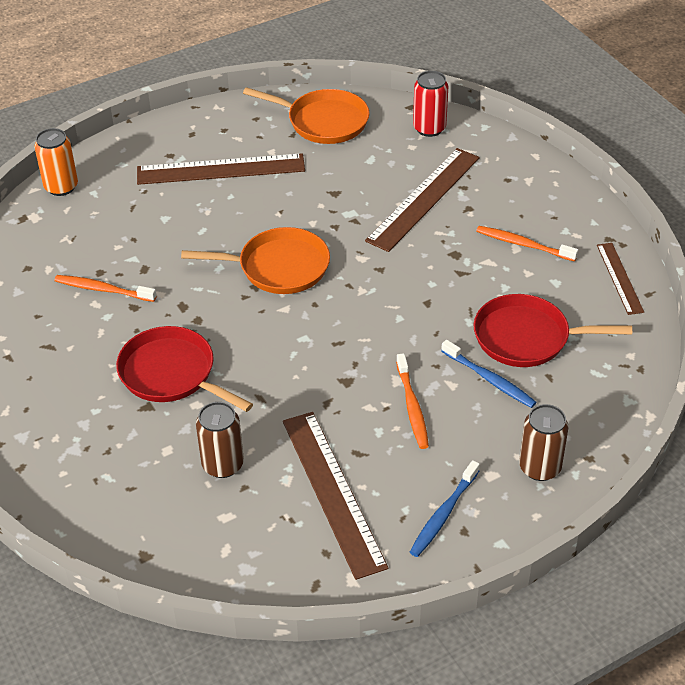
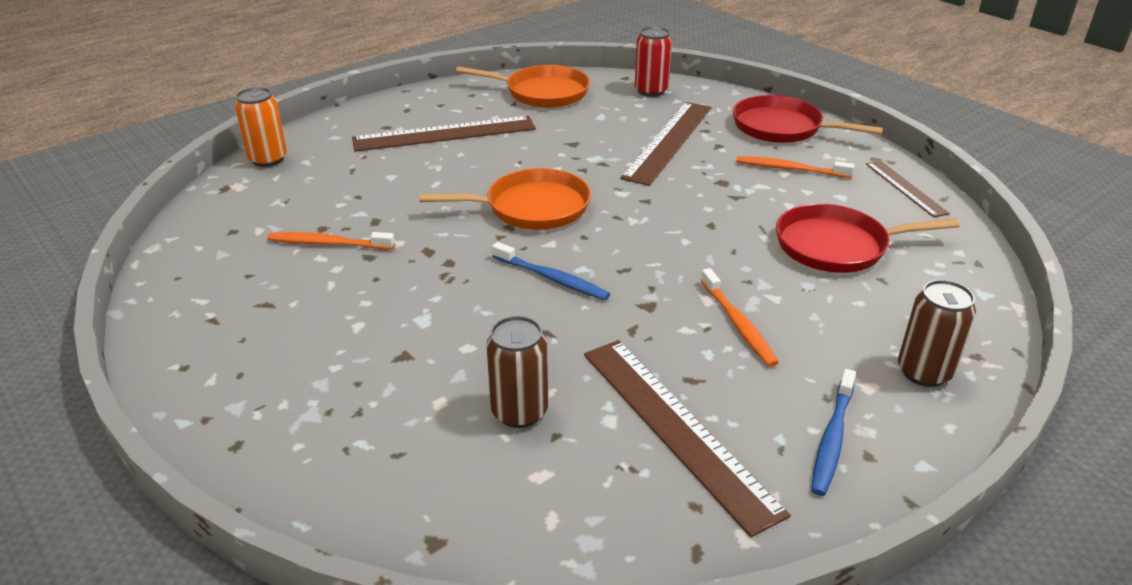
camera: 10 degrees left, 10 degrees down
red pan [116,326,253,412] -> red pan moved to [733,95,883,143]
blue toothbrush [441,340,537,408] -> blue toothbrush moved to [492,242,610,300]

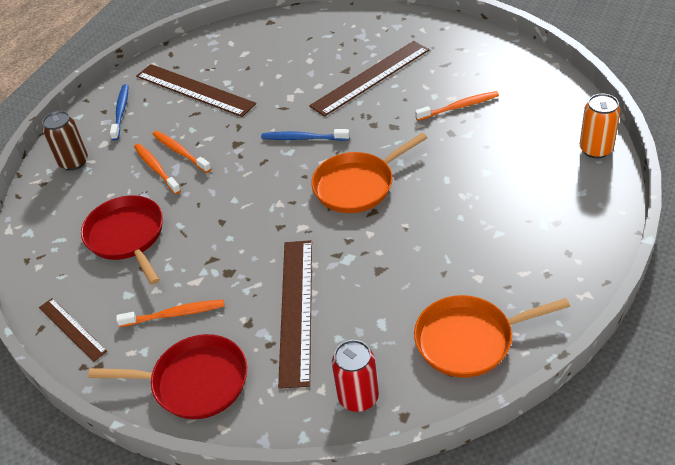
camera: 160 degrees right, 10 degrees up
brown ruler [352,116,536,152] -> brown ruler moved to [309,41,429,117]
brown can [486,316,548,428] -> none
red pan [776,204,960,273] -> red pan turned 90 degrees counterclockwise [81,195,163,285]
none -> orange toothbrush [134,143,181,194]

